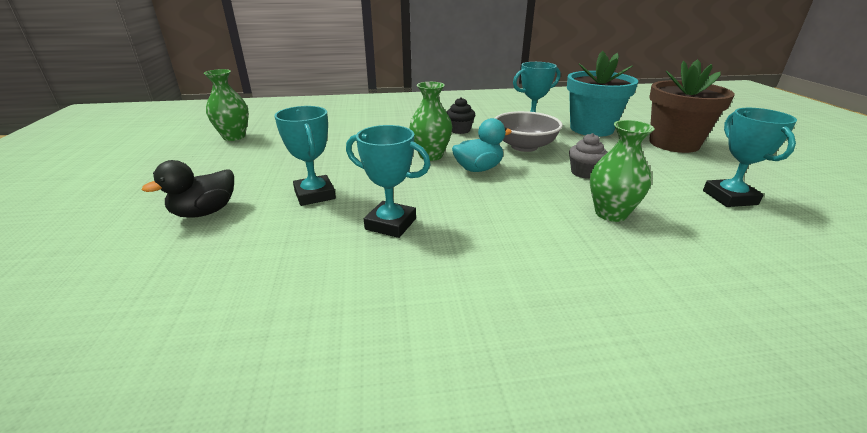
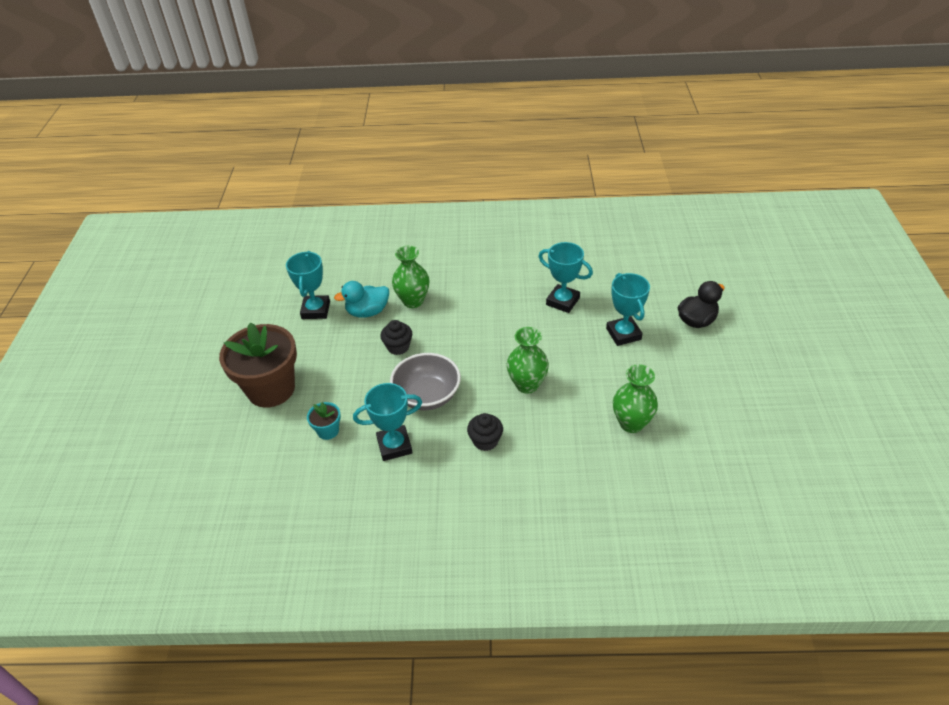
camera: 170 degrees left, 15 degrees up
green vase [204,69,249,141] -> green vase moved to [613,364,658,433]
turquoise duck [452,118,512,172] -> turquoise duck moved to [334,281,389,318]
turquoise flower pot [567,51,638,137] -> turquoise flower pot [307,402,341,440], size x0.43
grey cupcake [569,133,608,179] -> black cupcake [380,320,412,355]

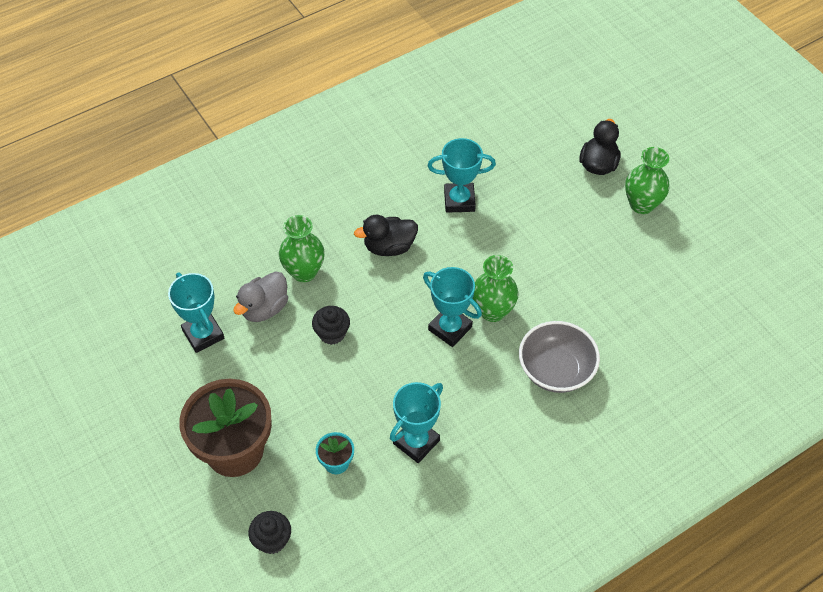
camera: 35 degrees left, 10 degrees up
turquoise duck [334,281,389,318] -> grey duck [233,271,288,322]
grey bowl [390,353,461,410] -> grey bowl moved to [519,321,600,393]
black cupcake [467,413,503,451] -> black cupcake moved to [248,511,291,554]
turquoise trophy [606,273,650,346] -> turquoise trophy moved to [423,267,482,347]
green vase [613,364,658,433] -> green vase moved to [625,147,669,214]
none -> black duck [354,215,418,256]

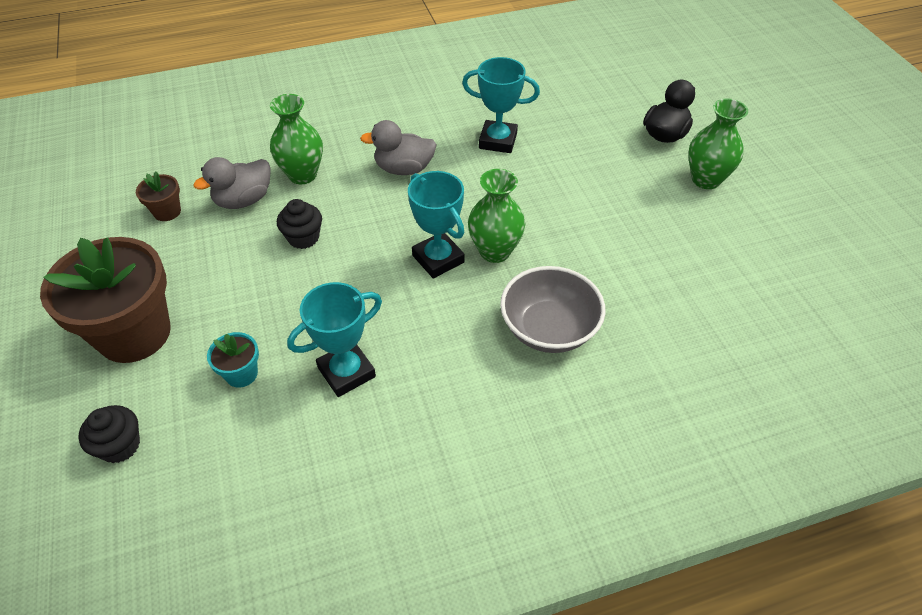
camera: 15 degrees right, 5 degrees down
turquoise trophy [168,273,224,353] -> brown flower pot [136,171,181,221]
black duck [354,215,418,256] -> grey duck [360,120,437,175]

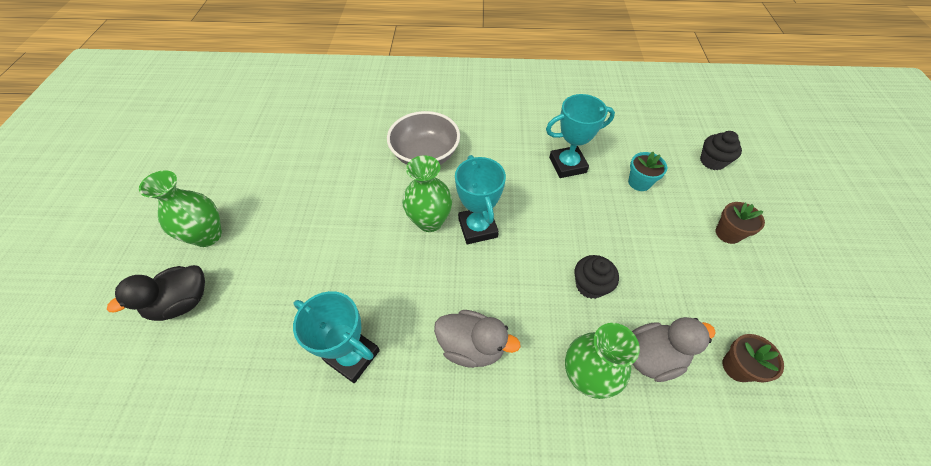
camera: 160 degrees left, 5 degrees up
brown flower pot [40,237,171,363] -> brown flower pot [716,202,765,244], size x0.43

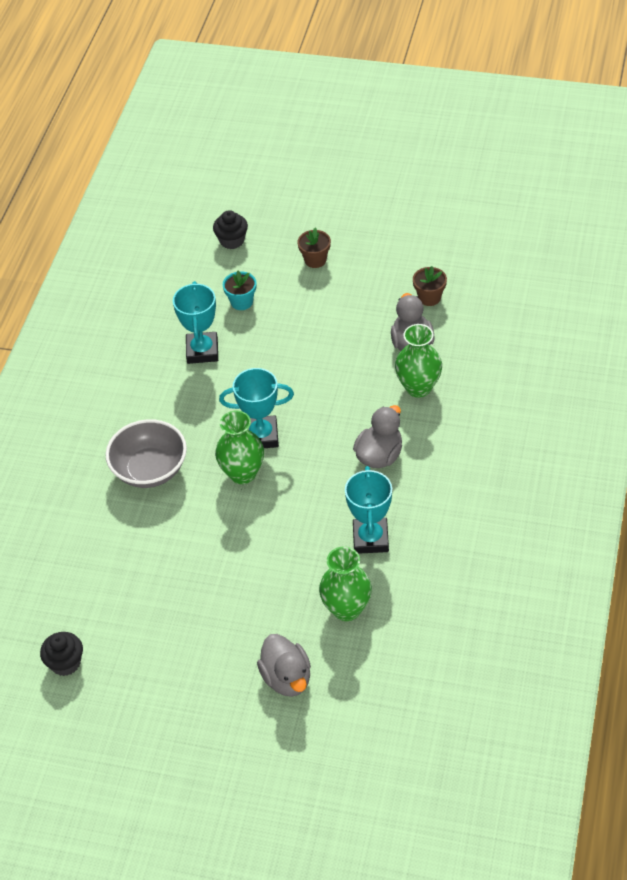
camera: 75 degrees left, 5 degrees down
black duck [107,265,205,321] -> grey duck [257,634,311,697]
green vase [139,170,222,247] -> green vase moved to [319,546,372,621]
turquoise trophy [293,291,380,383] -> turquoise trophy turned 45 degrees counterclockwise [345,466,392,554]
black cupcake [575,255,619,299] -> black cupcake moved to [40,632,83,676]

